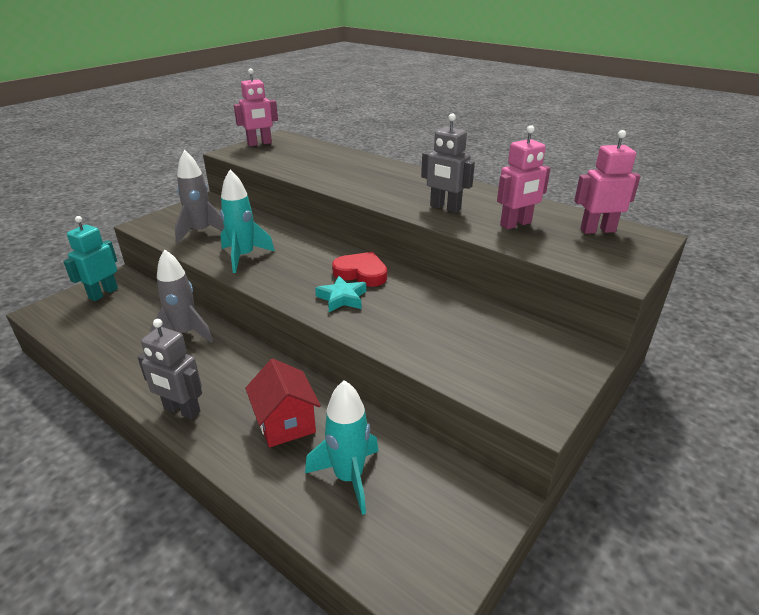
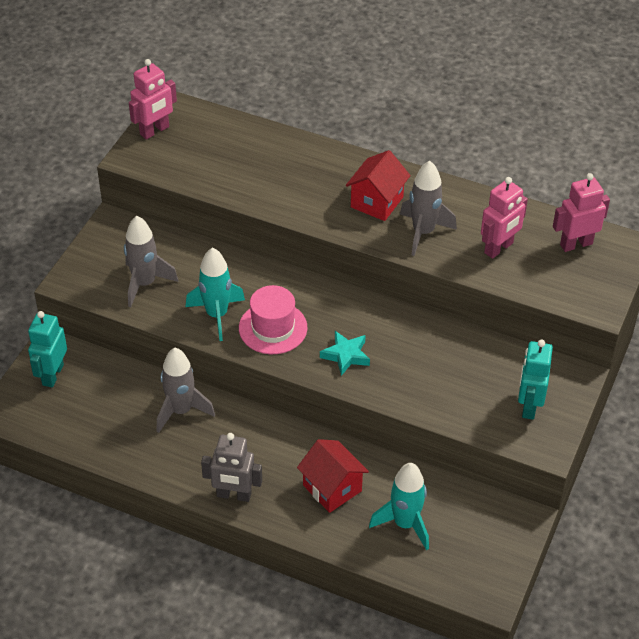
camera: 15 degrees left, 15 degrees up
red heart [332,252,387,287] -> none
grey robot [421,113,475,213] -> grey rocket [400,161,457,256]
none -> pink hat [239,285,307,354]
none -> red house [346,150,411,221]
none -> turquoise robot [518,340,553,420]

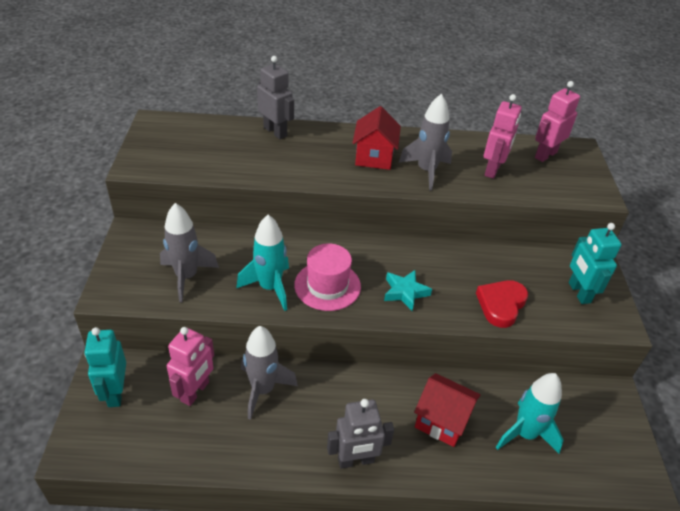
camera: 25 degrees left, 5 degrees down
pink robot [129,59,177,140] -> pink robot moved to [167,327,214,406]
none -> grey robot [257,56,294,139]
none -> red heart [476,280,528,328]

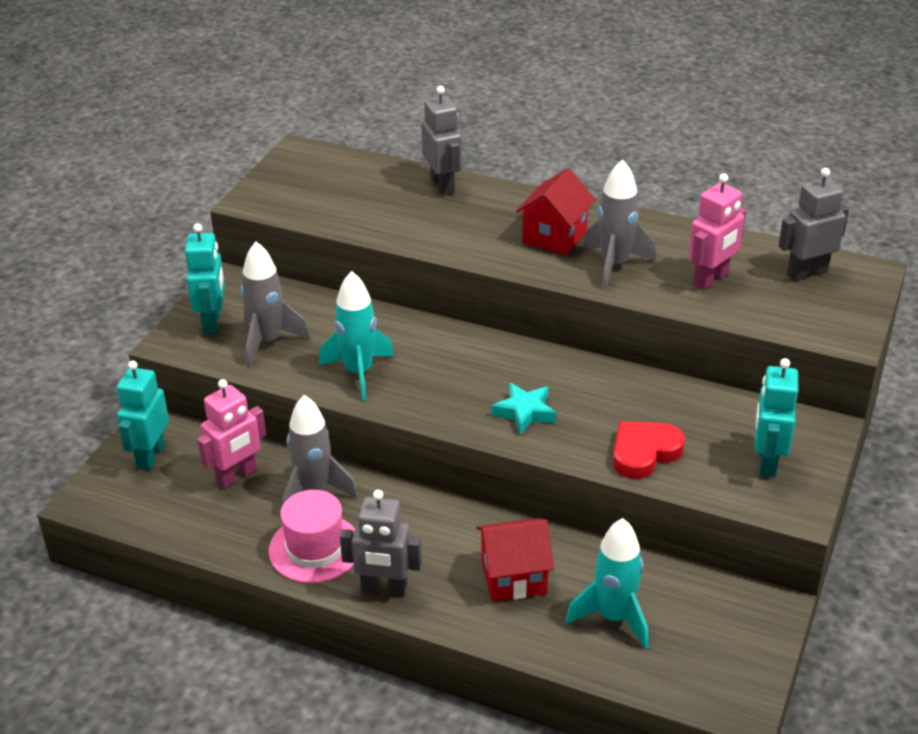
camera: 25 degrees right, 5 degrees down
pink hat [294,243,361,311] -> pink hat moved to [269,490,355,583]
red house [414,373,481,447] -> red house turned 60 degrees counterclockwise [476,518,554,602]
pink robot [535,81,580,162] -> grey robot [779,168,849,281]
none -> turquoise robot [185,223,225,334]

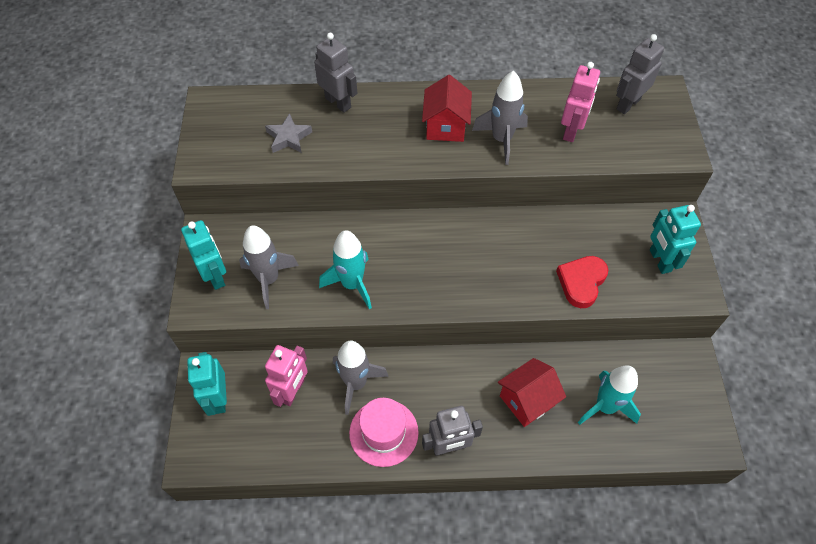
camera: 25 degrees left, 20 degrees up
turquoise star [491,383,556,435] -> none
none -> grey star [265,113,312,153]

